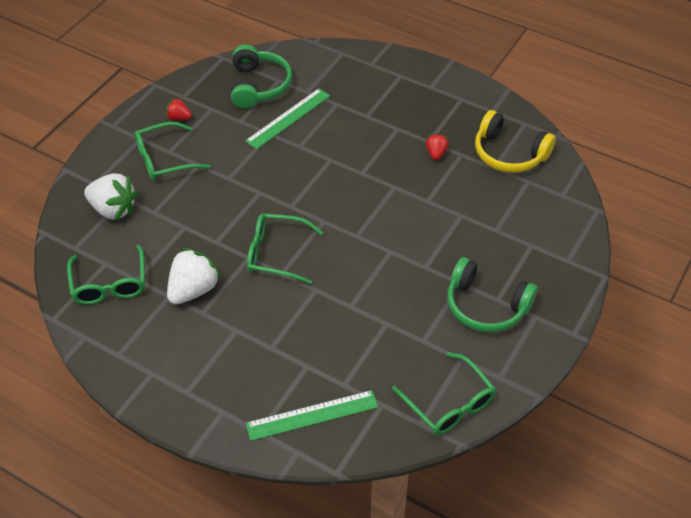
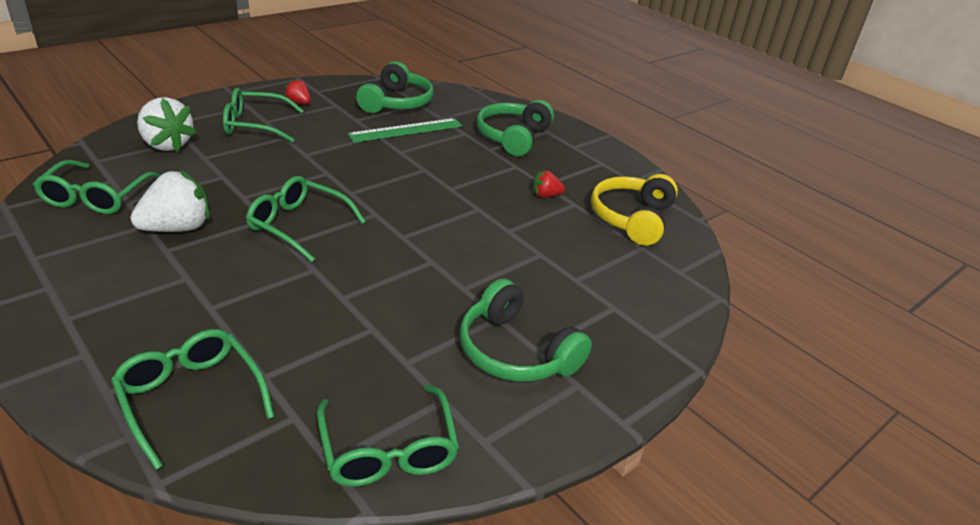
camera: 15 degrees right, 15 degrees down
green ruler [246,390,378,441] -> green glasses [111,329,274,470]
red strawberry [426,133,449,160] -> red strawberry turned 120 degrees counterclockwise [533,171,565,198]
yellow headphones [475,110,556,173] -> yellow headphones turned 60 degrees clockwise [591,174,678,246]
none -> green headphones [477,100,554,156]

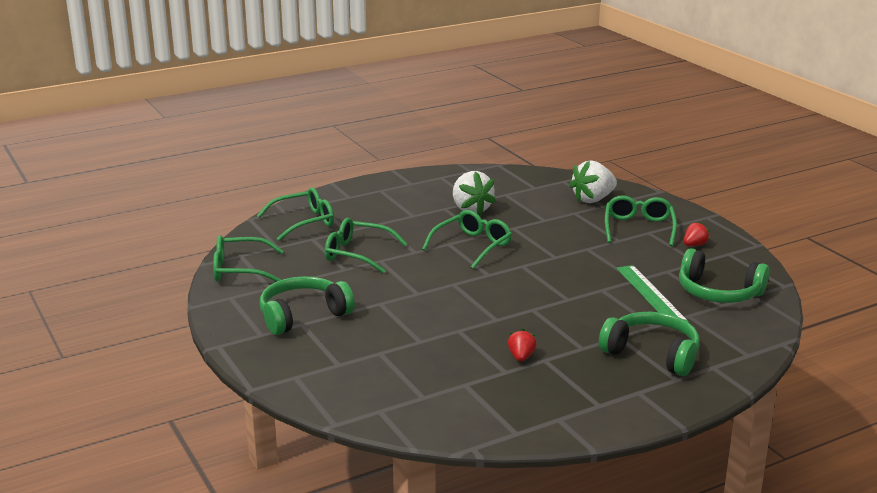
camera: 105 degrees right, 10 degrees down
green glasses [33,160,160,214] -> green glasses moved to [325,218,407,274]
yellow headphones [591,174,678,246] -> none

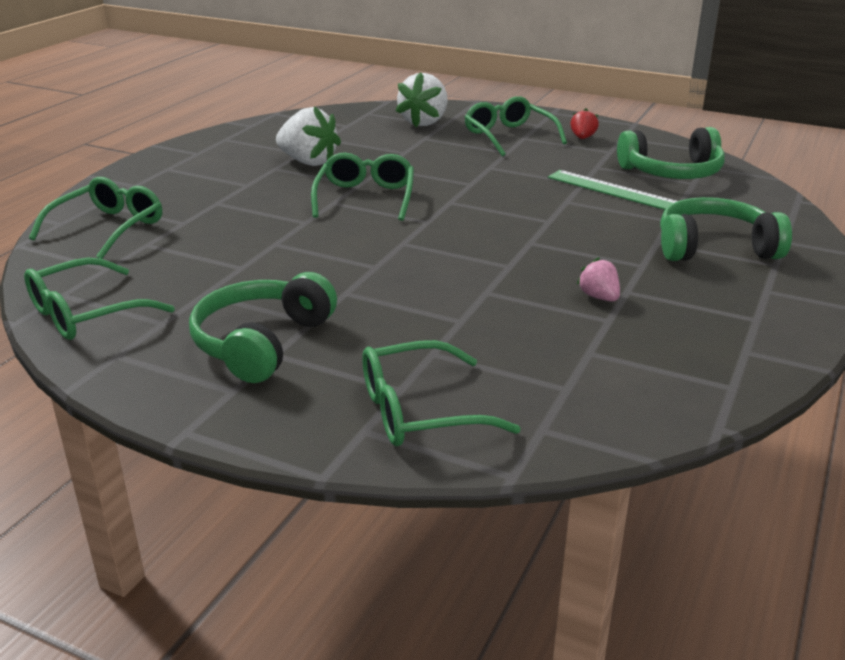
camera: 35 degrees left, 5 degrees up
green glasses [325,218,407,274] -> green glasses moved to [362,340,521,446]
red strawberry [508,329,537,362] -> pink strawberry [577,257,620,302]

